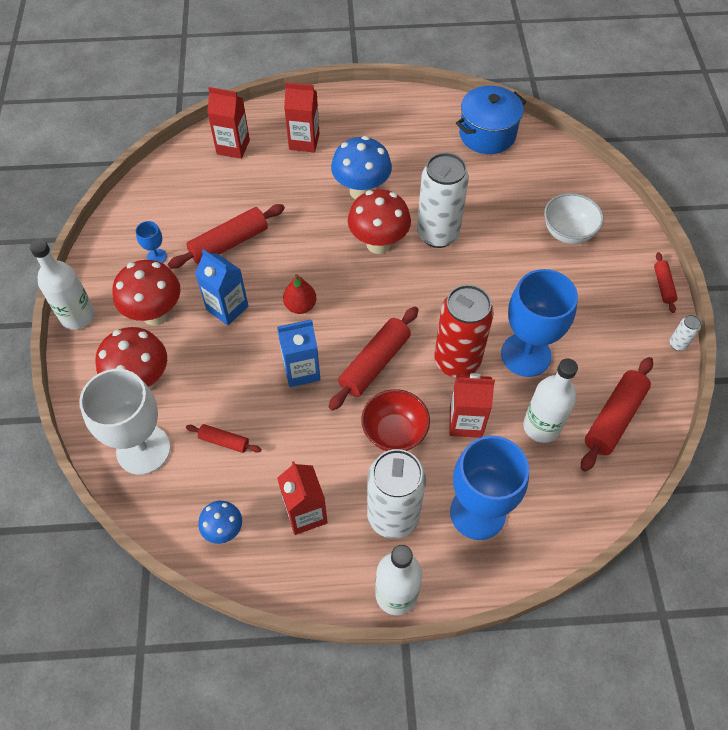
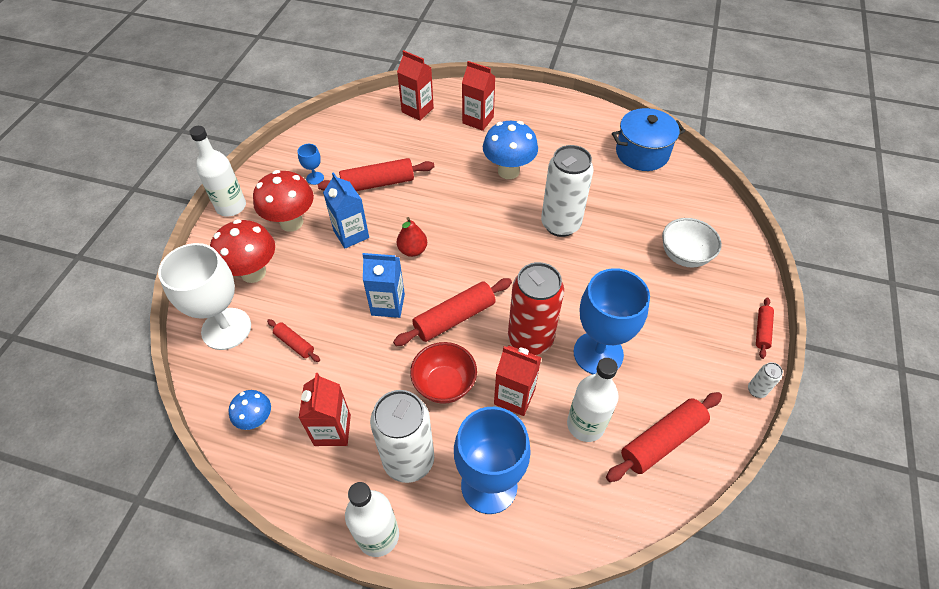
camera: 20 degrees right, 5 degrees down
red mushroom [348,189,411,254] -> none

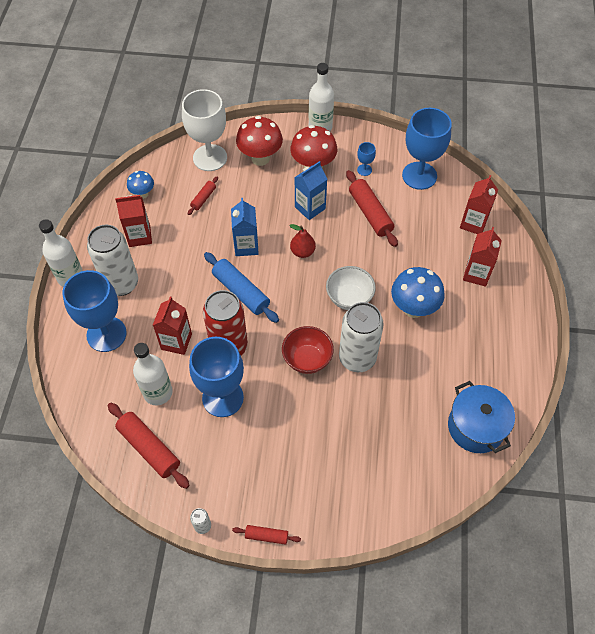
camera: 80 degrees right, 5 degrees up
red rolling pin [393,278,512,346] -> blue rolling pin [204,252,279,323]
red bowl [410,342,477,404] -> red bowl moved to [282,326,334,374]
white bowl [662,218,722,268] -> white bowl moved to [326,266,376,310]
none -> blue goblet [402,108,452,190]

